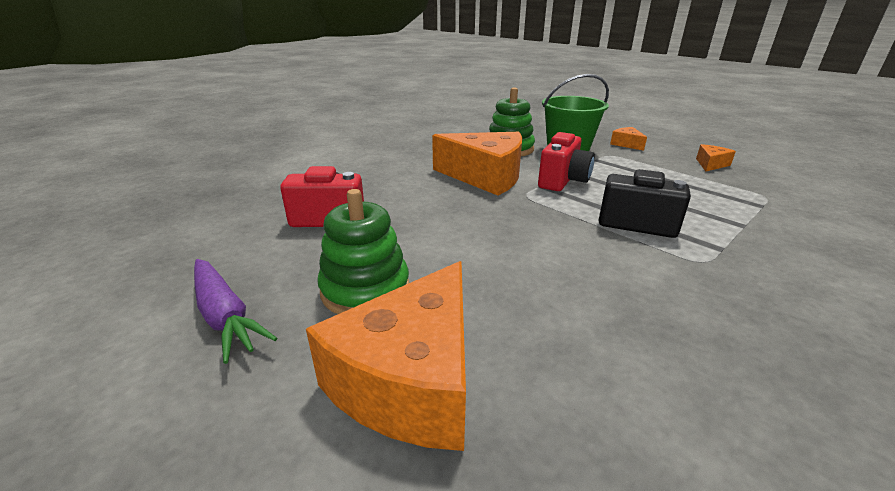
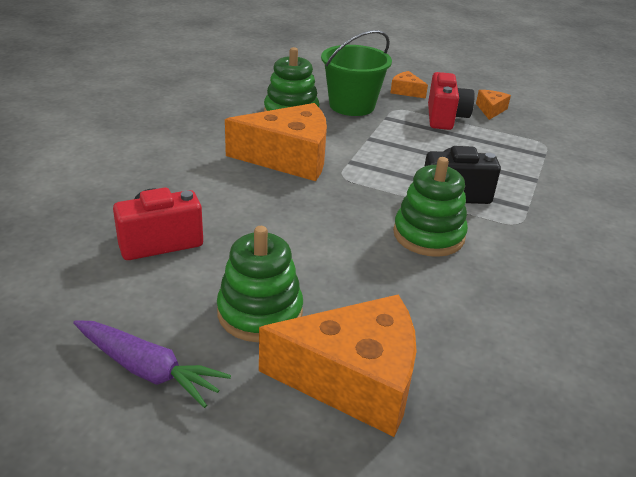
camera: 25 degrees left, 5 degrees up
orange cheese [306,261,466,451] -> orange cheese turned 90 degrees counterclockwise [259,294,416,437]
red camera [538,132,595,191] -> red camera moved to [428,72,475,130]
none -> green stacking toy [393,157,468,257]

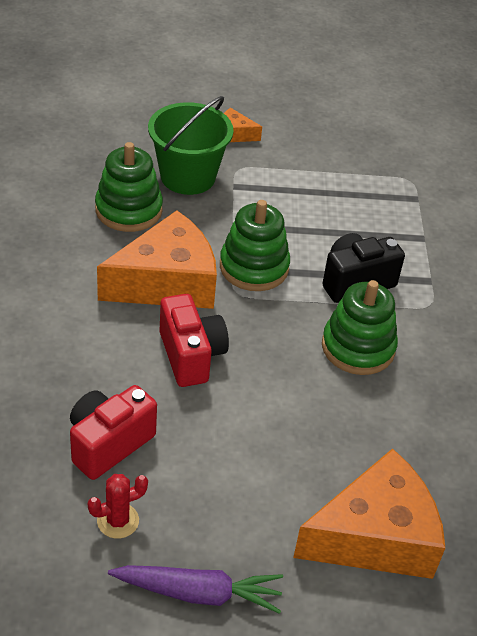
camera: 25 degrees left, 10 degrees up
green stacking toy [217,226,303,342] -> green stacking toy moved to [220,200,290,291]
red camera [428,72,475,130] -> red camera moved to [159,294,229,387]
orange cheese [476,90,511,120] -> none
none -> red cactus [88,474,148,539]

